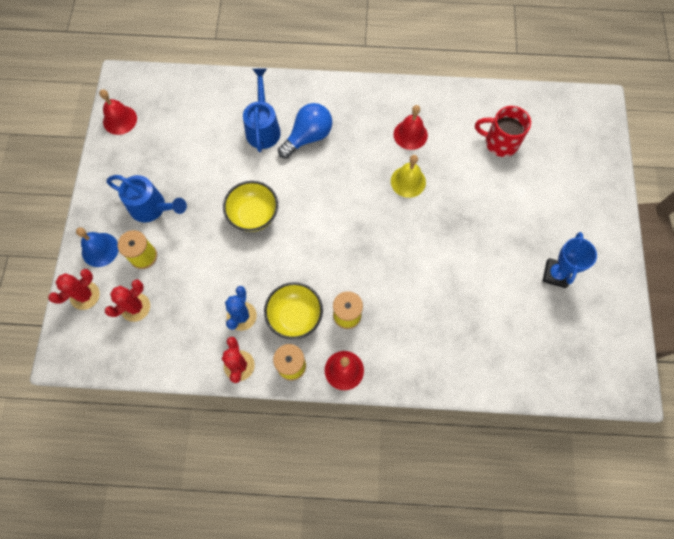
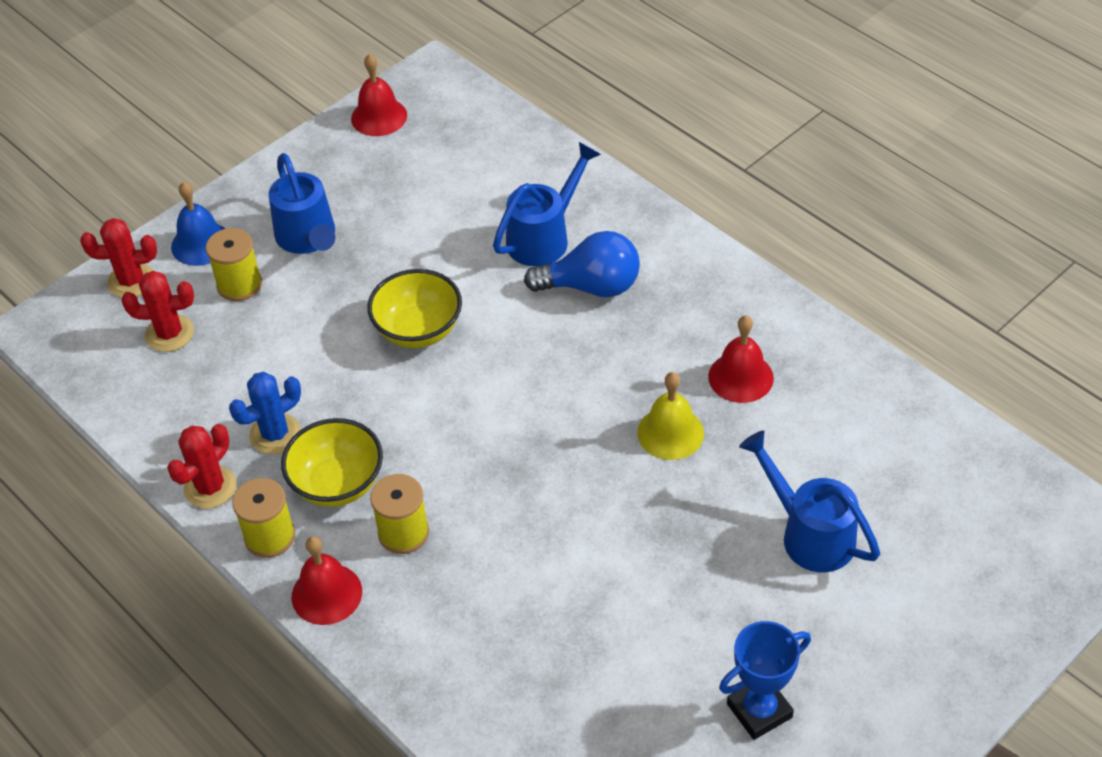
camera: 45 degrees right, 20 degrees down
red mug [475,106,531,157] -> none
none -> blue watering can [739,431,880,572]

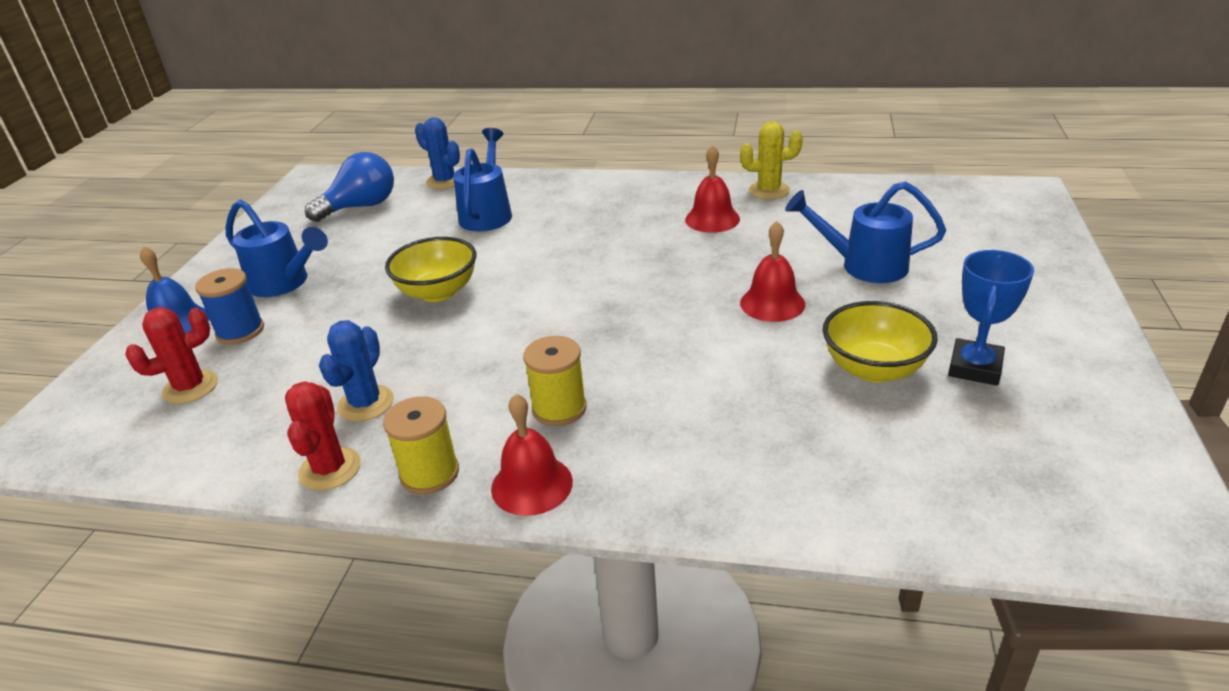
camera: 35 degrees left, 15 degrees down
red cactus [80,218,157,298] -> none
yellow spool [206,228,262,301] -> blue spool [195,268,264,344]
yellow bowl [281,418,383,507] -> yellow bowl moved to [823,301,938,382]
red bell [351,54,407,136] -> red bell moved to [740,221,805,322]
blue light bulb [524,231,640,297] -> blue light bulb moved to [305,152,394,222]
yellow bell [637,372,704,460] -> none
none -> blue cactus [415,117,460,190]
none -> yellow cactus [740,121,803,199]

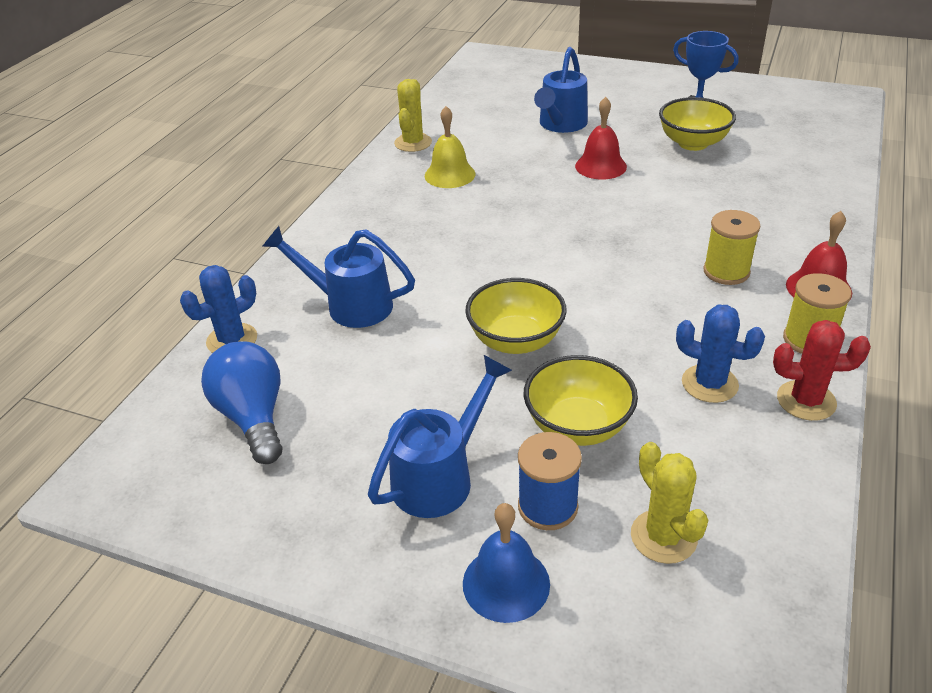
camera: 80 degrees left, 5 degrees up
red cactus [125,307,218,404] -> yellow cactus [631,442,708,564]
red bell [685,145,740,233] -> yellow bell [425,106,476,188]
none -> yellow bowl [524,355,638,446]

